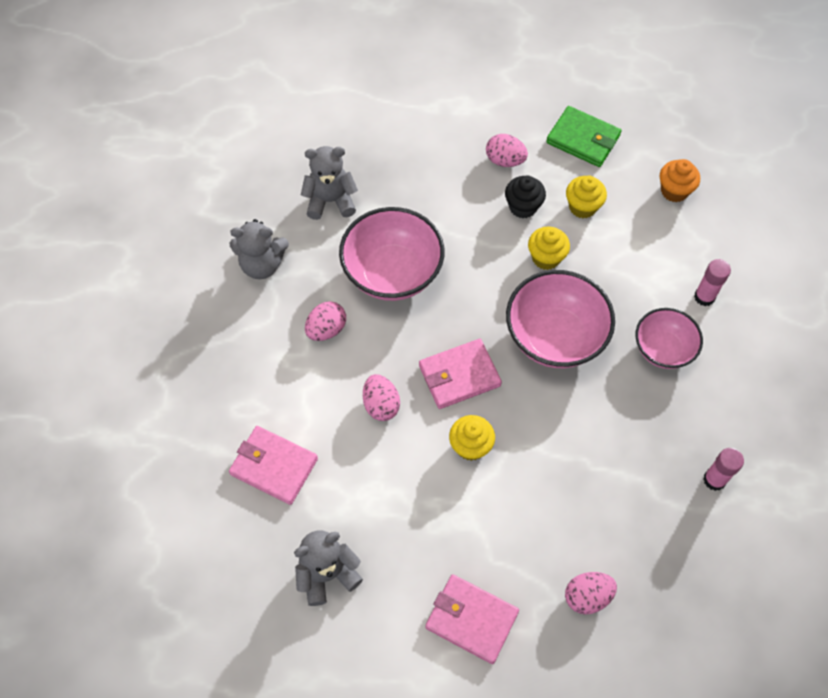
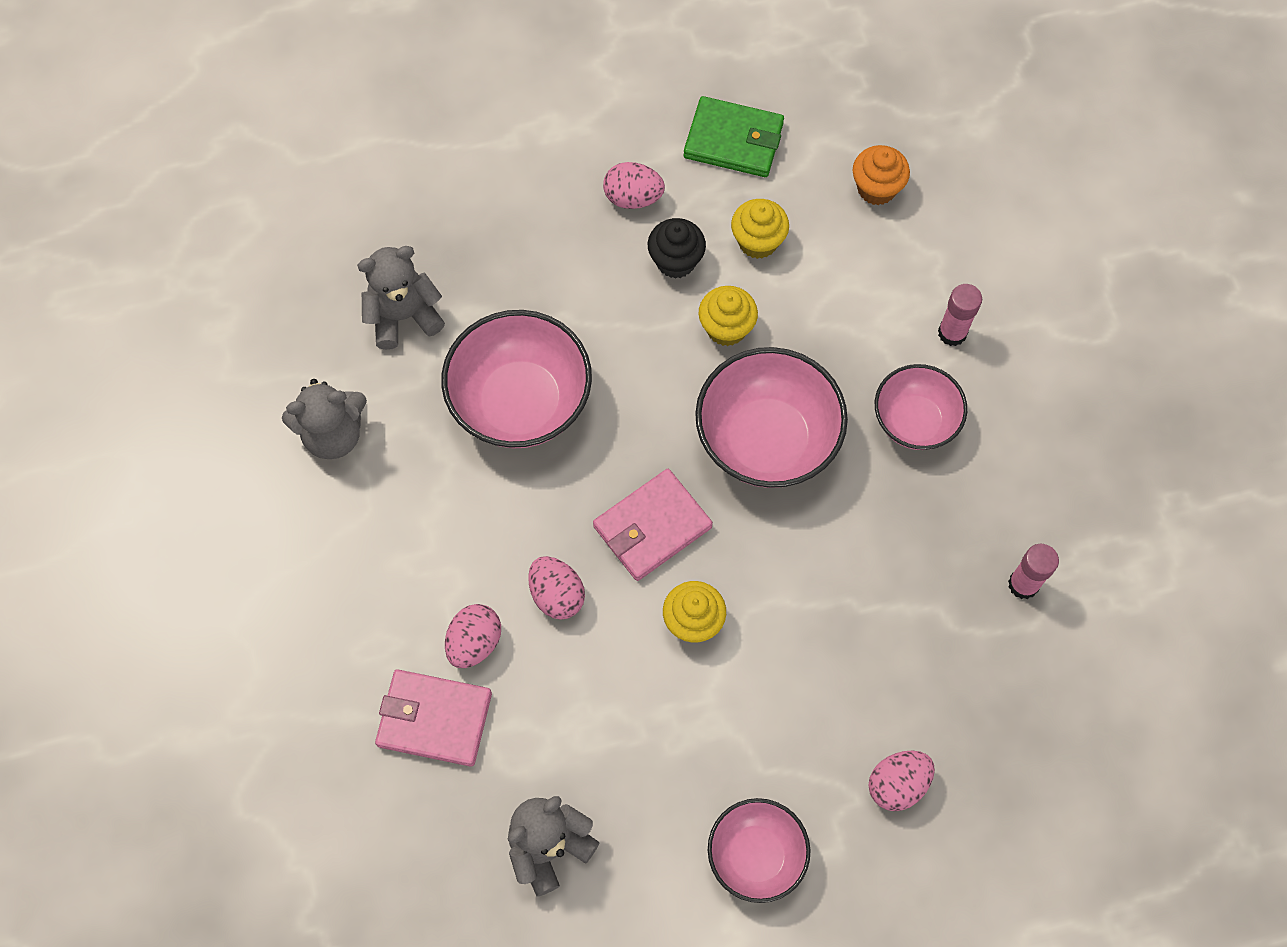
camera: 15 degrees left, 5 degrees up
pink egg [305,301,346,341] -> pink egg moved to [445,604,501,668]
pink wallet [425,574,519,664] -> pink bowl [708,798,811,903]

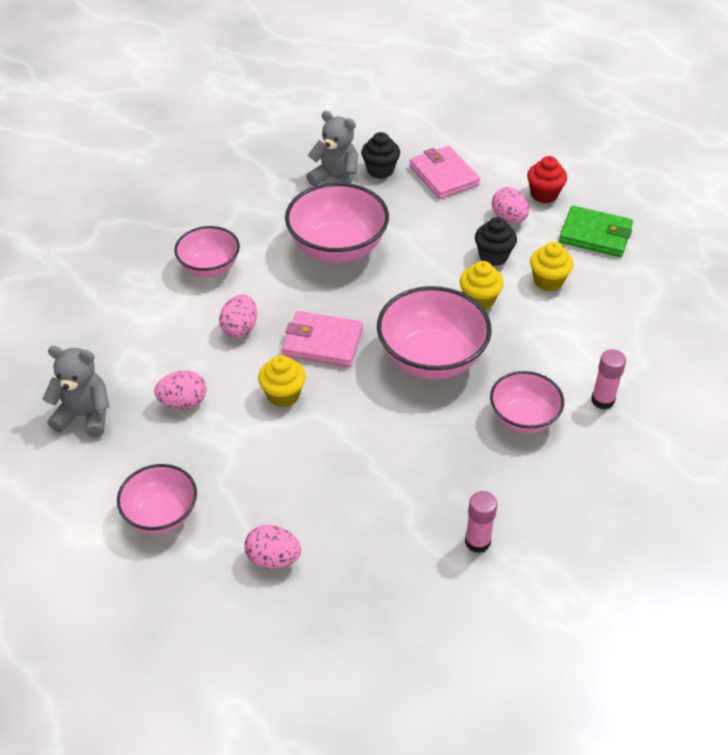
camera: 50 degrees right, 20 degrees down
grey teddy bear [282,379,367,459] -> none
pink wallet [375,670,492,767] -> pink wallet moved to [410,146,480,199]
pink egg [445,604,501,668] -> pink egg moved to [154,370,207,409]
green wallet [684,96,784,177] -> green wallet turned 45 degrees counterclockwise [559,206,633,257]
orange cupcake [853,145,910,205] -> none
none -> pink bowl [174,226,240,277]
none -> black cupcake [361,132,400,179]
none -> red cupcake [527,156,567,203]

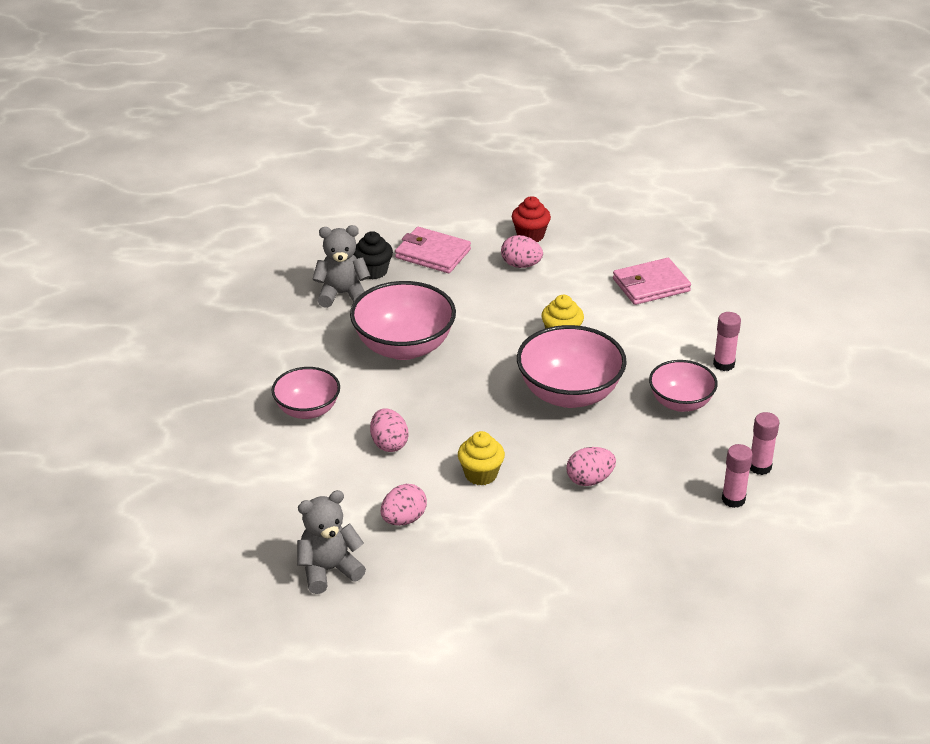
camera: 35 degrees left, 10 degrees down
pink bowl [117,464,197,534] -> none
pink egg [244,525,301,569] -> pink egg moved to [566,447,616,486]
pink wallet [282,311,363,367] -> pink wallet moved to [613,258,691,305]
black cupcake [475,217,517,266] -> none
yellow cupcake [530,242,573,291] -> none
green wallet [559,206,633,257] -> none
none -> pink glue stick [750,412,779,475]

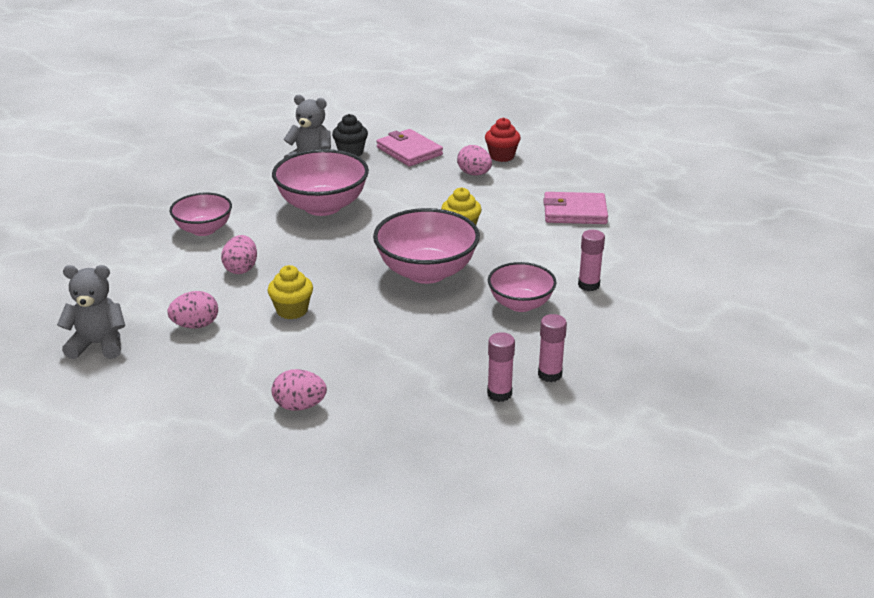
camera: 25 degrees right, 5 degrees down
pink egg [566,447,616,486] -> pink egg moved to [272,369,327,411]

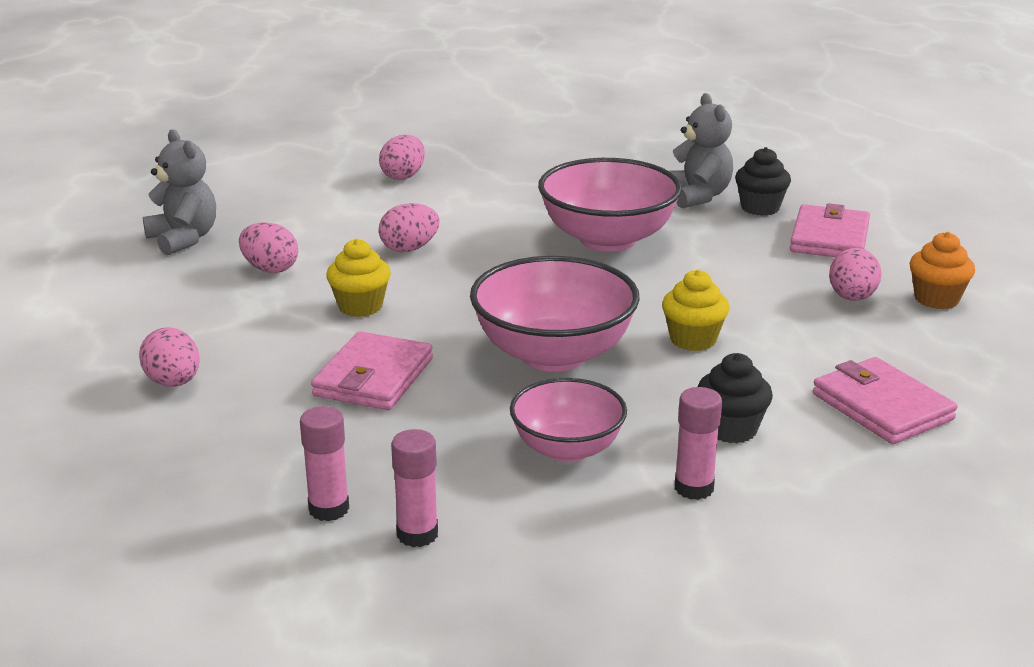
camera: 55 degrees right, 5 degrees down
pink bowl [169,193,232,236] -> none
red cupcake [485,118,521,162] -> orange cupcake [909,232,975,309]
none -> pink wallet [311,331,433,410]
none -> pink egg [379,135,425,180]
none -> black cupcake [698,353,773,443]

